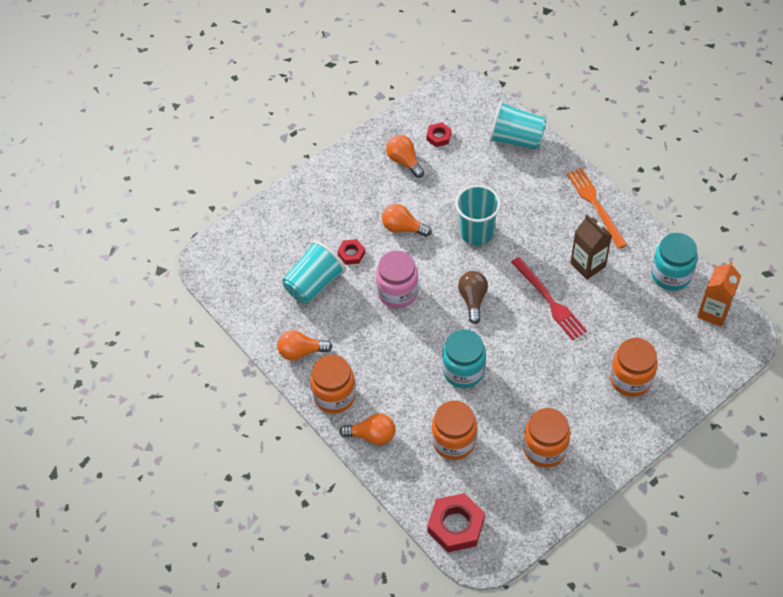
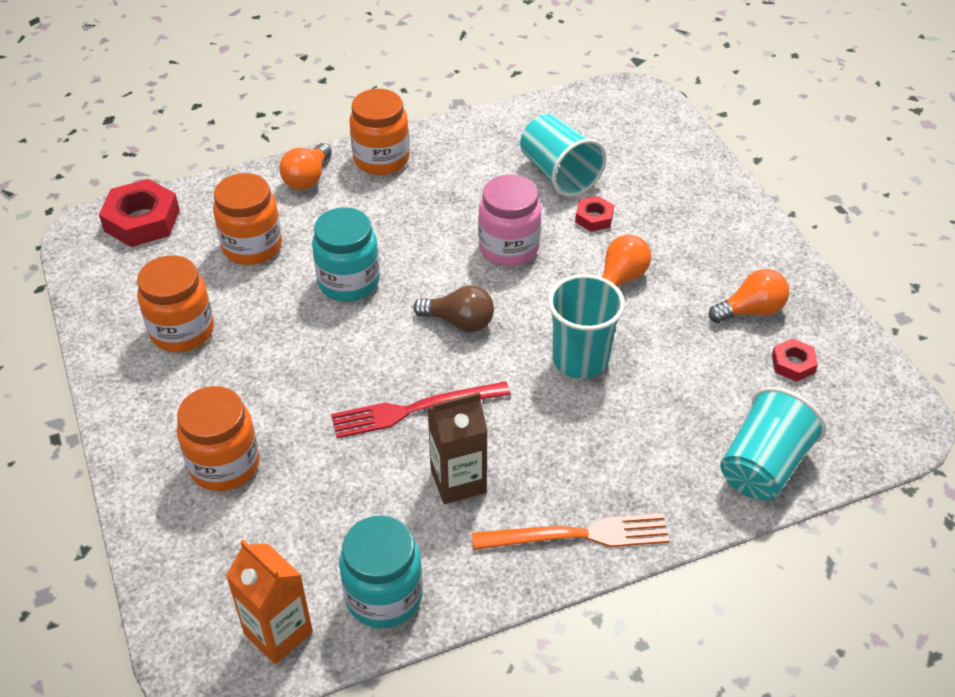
camera: 105 degrees right, 10 degrees down
orange light bulb [277,330,332,361] -> none

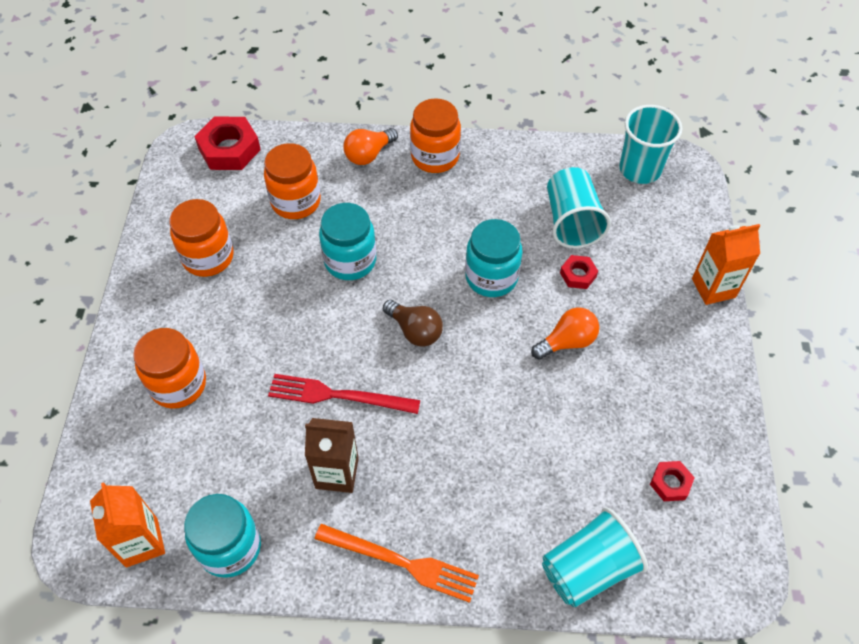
camera: 25 degrees right, 10 degrees up
pink jar [478,175,541,266] -> turquoise jar [465,219,522,297]
turquoise cup [548,274,625,378] -> turquoise cup moved to [619,105,682,184]
orange light bulb [709,269,789,323] -> none
none -> orange carton [692,224,760,305]

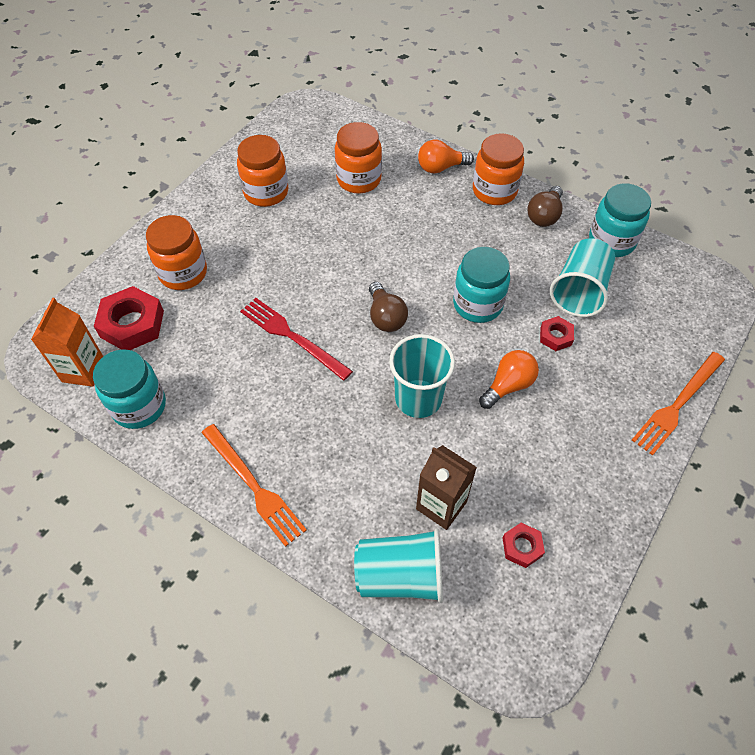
camera: 30 degrees right, 0 degrees up
red nut [194,117,261,170] -> red nut moved to [94,286,164,350]
brown carton [305,418,359,493] -> brown carton moved to [416,445,477,530]
turquoise jar [319,203,376,280] -> turquoise jar moved to [589,183,651,257]
orange light bulb [531,307,599,360] -> orange light bulb turned 45 degrees counterclockwise [479,350,539,409]
turquoise cup [619,105,682,184] -> turquoise cup moved to [389,334,455,418]
orange carton [692,224,760,305] -> orange fork [632,352,725,456]
none -> brown light bulb [527,186,563,227]

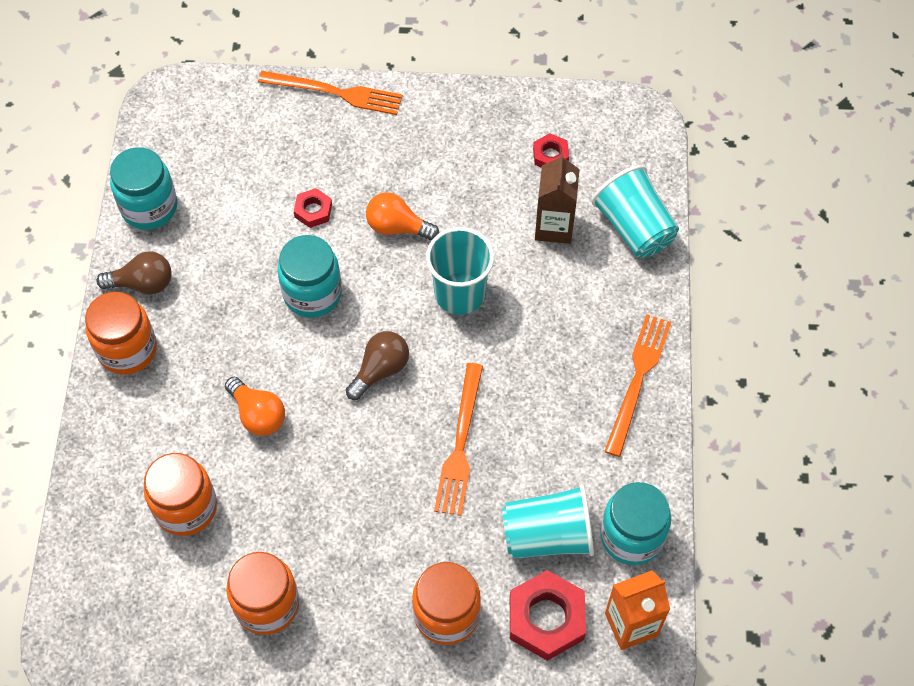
camera: 120 degrees left, 5 degrees up
red fork [240,298,353,381] -> orange fork [434,363,483,516]
orange light bulb [418,139,474,174] -> orange light bulb moved to [225,377,285,436]
turquoise cup [550,238,615,317] -> turquoise cup moved to [502,484,594,559]

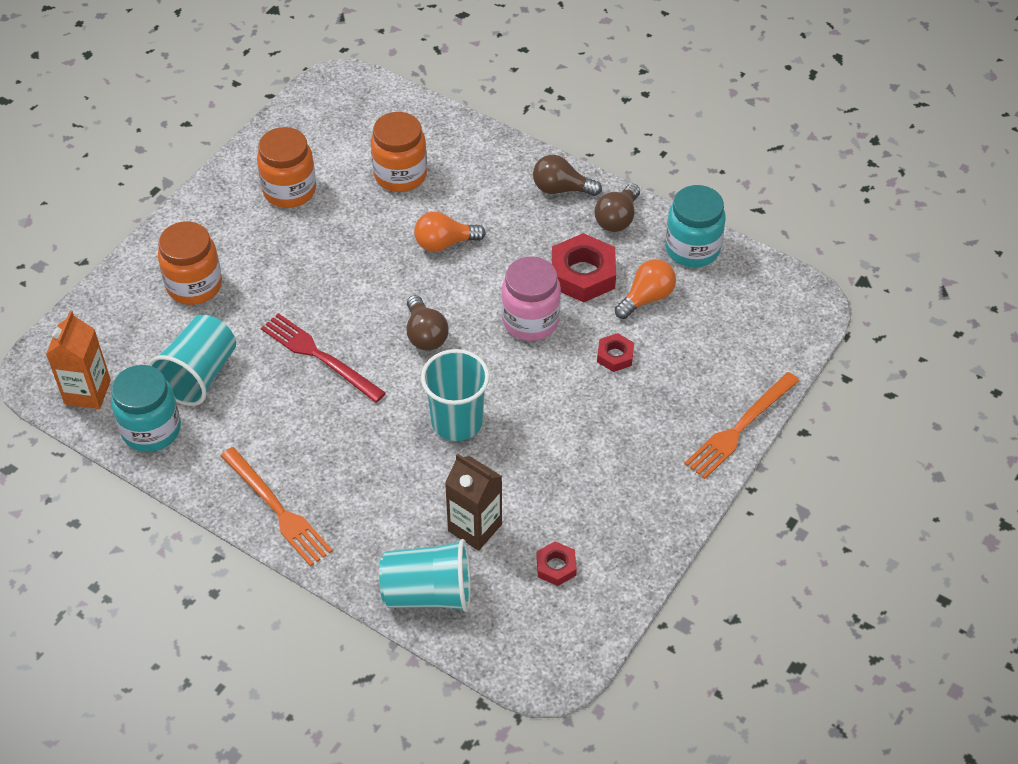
camera: 120 degrees right, 10 degrees down
orange jar [85,292,157,375] -> brown light bulb [533,155,602,196]
turquoise jar [277,235,342,318] -> pink jar [501,256,561,341]
orange light bulb [366,192,439,240] -> orange light bulb moved to [615,259,676,319]
orange fork [434,363,483,516] -> red fork [261,313,386,403]
red nut [510,570,586,661] -> red nut moved to [552,233,616,302]

